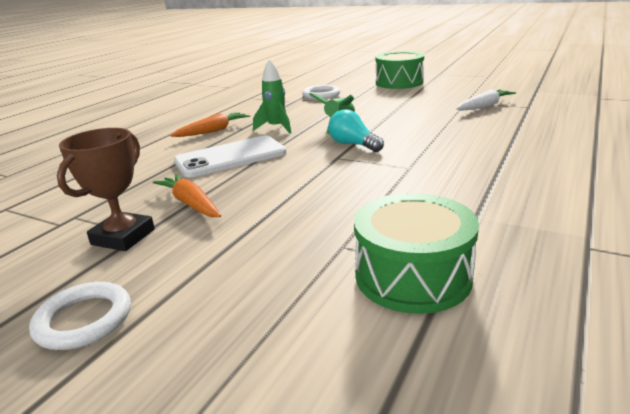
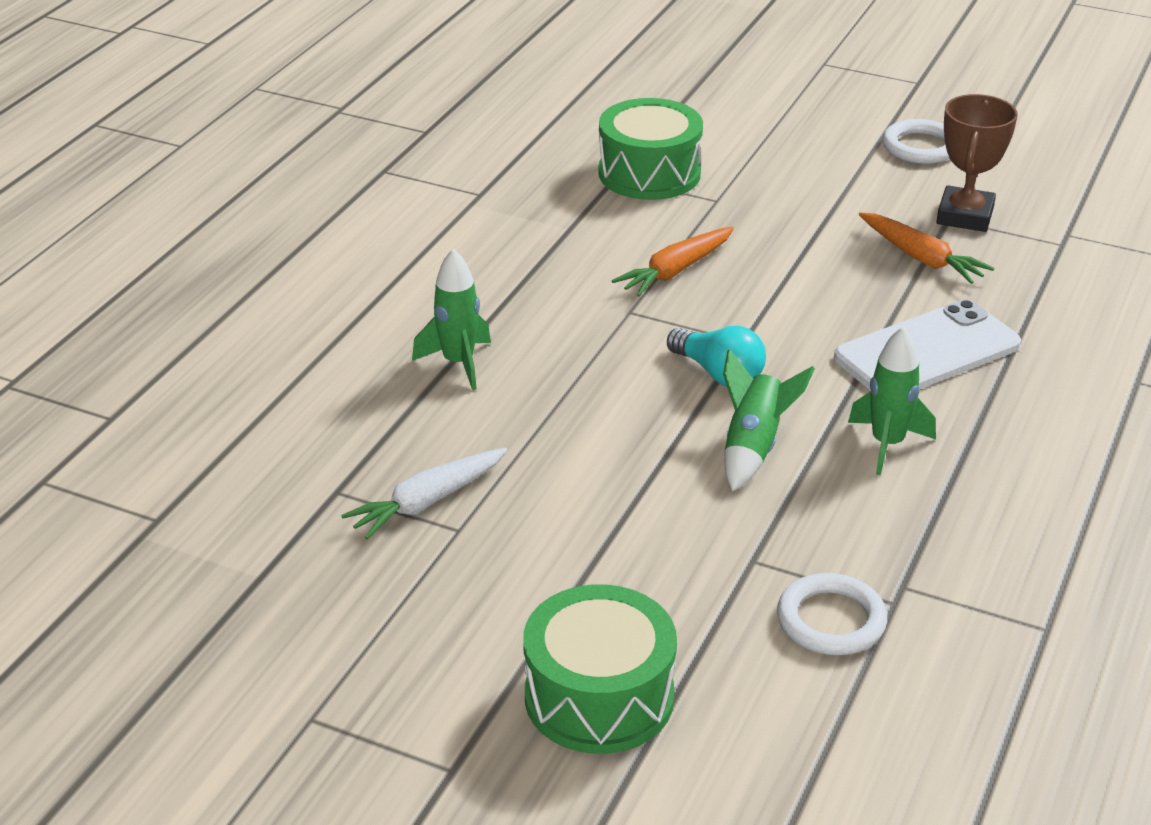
camera: 175 degrees right, 10 degrees up
orange carrot [170,112,250,137] -> orange carrot moved to [612,227,734,297]
none -> green rocket [412,249,491,390]

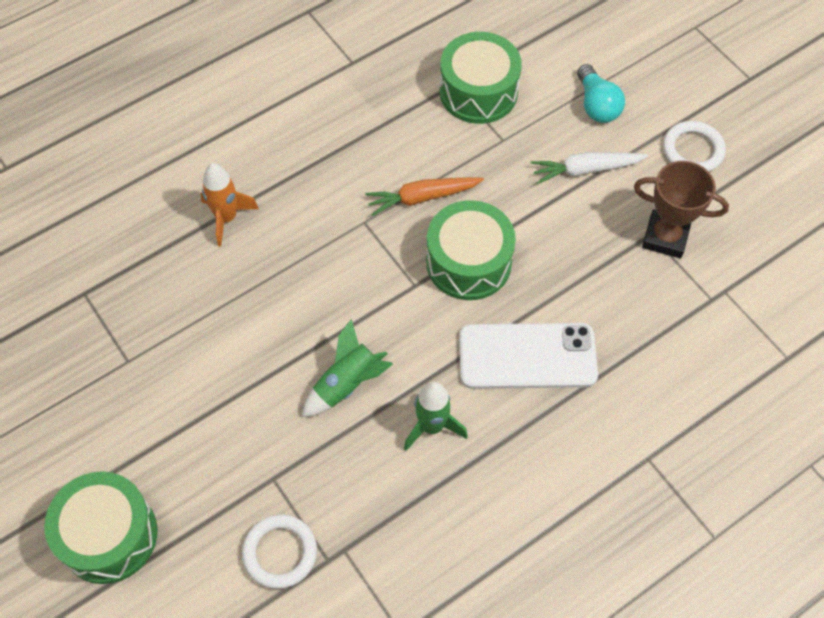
camera: 30 degrees right, 25 degrees up
white carrot [341,448,507,540] -> white carrot moved to [531,152,648,184]
green rocket [412,249,491,390] -> orange rocket [200,163,259,247]
turquoise light bulb [667,326,766,386] -> turquoise light bulb moved to [577,64,625,123]
orange carrot [859,213,995,284] -> none
brown trophy [936,94,1018,232] -> brown trophy turned 60 degrees clockwise [634,161,729,258]
none -> green drum [426,200,516,300]

